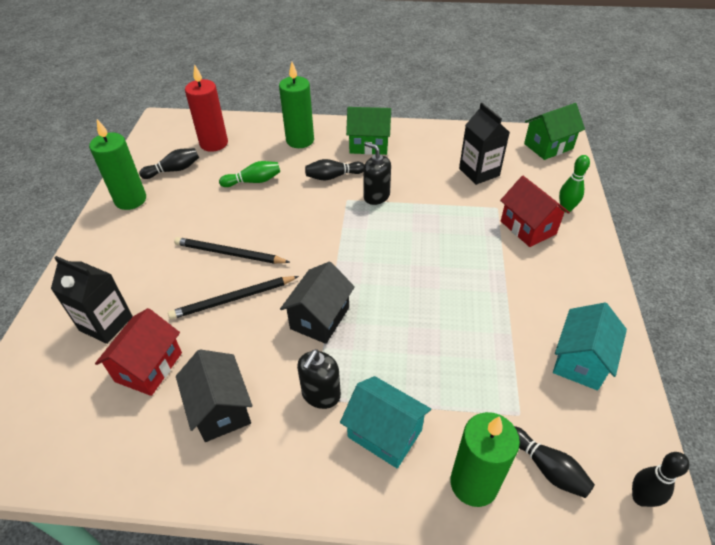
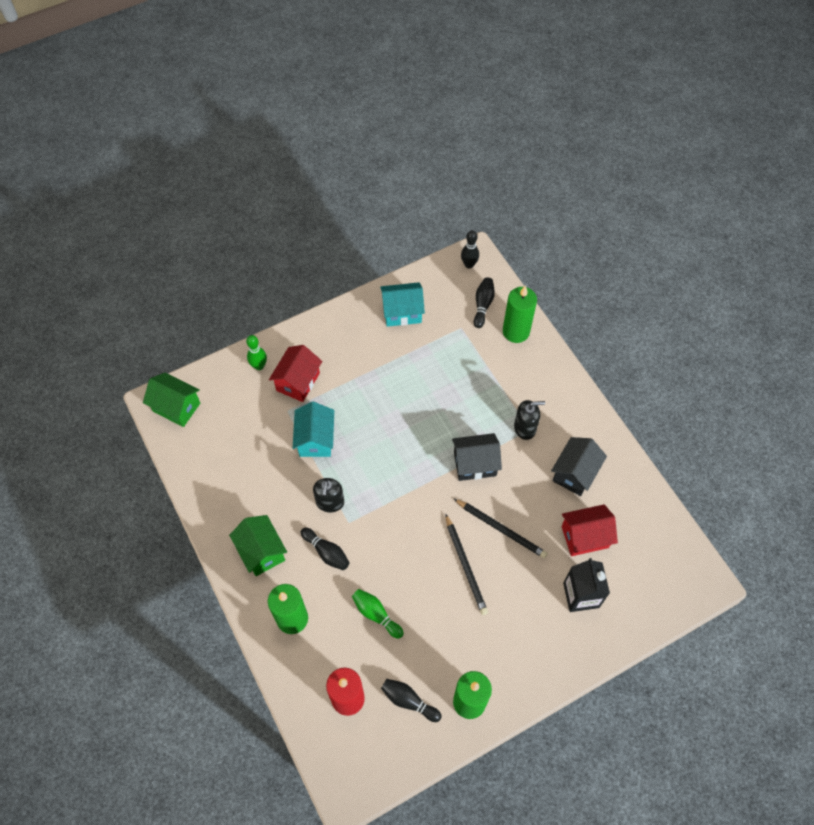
camera: 125 degrees left, 15 degrees up
turquoise house [340,376,431,468] -> turquoise house moved to [293,402,334,457]
black carton [459,103,510,185] -> none

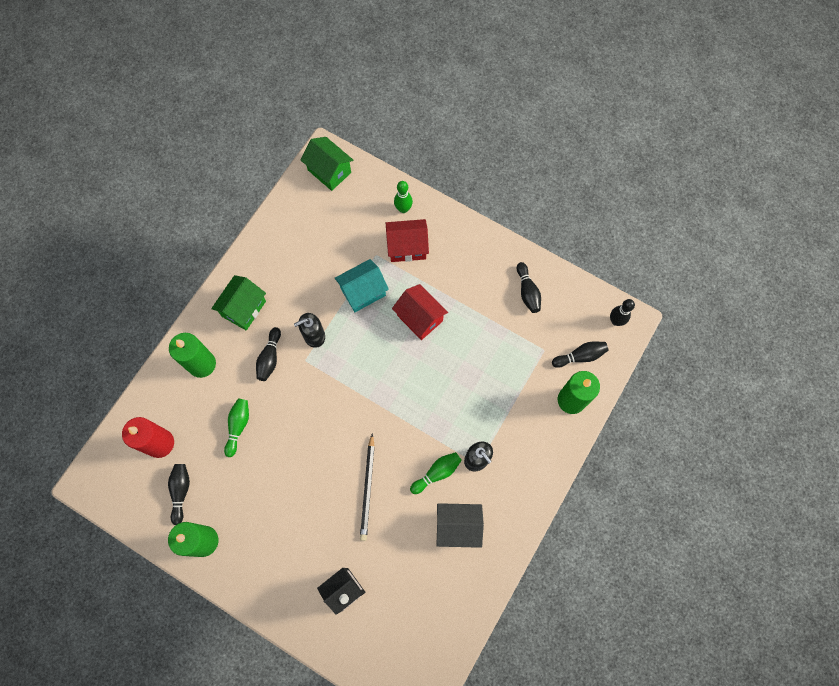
camera: 60 degrees right, 10 degrees up
green house [143,373,200,427] -> green house turned 45 degrees counterclockwise [301,137,353,191]
turquoise house [380,282,425,327] -> black bowling pin [517,262,541,313]
black pencil [445,513,488,615] -> none
black house [452,433,502,481] -> none
red house [562,504,618,556] -> red house moved to [392,284,448,340]
none -> green bowling pin [410,452,462,494]

